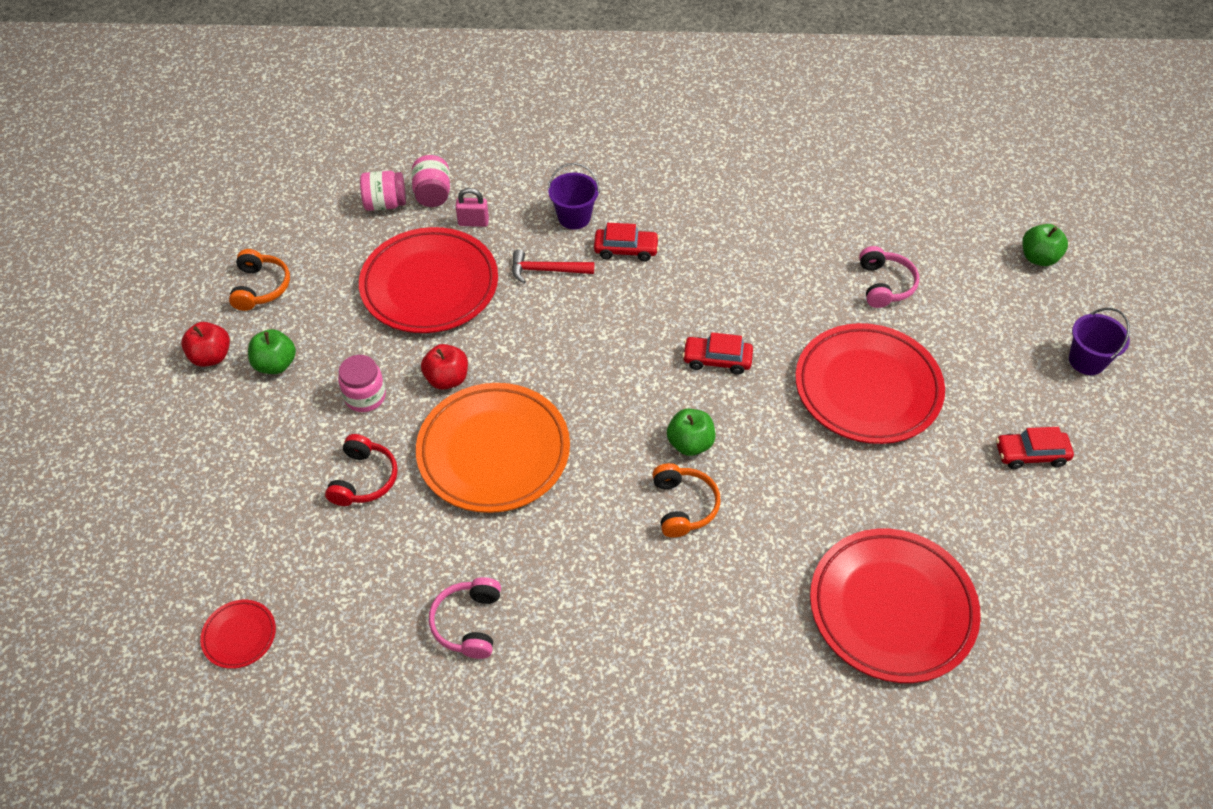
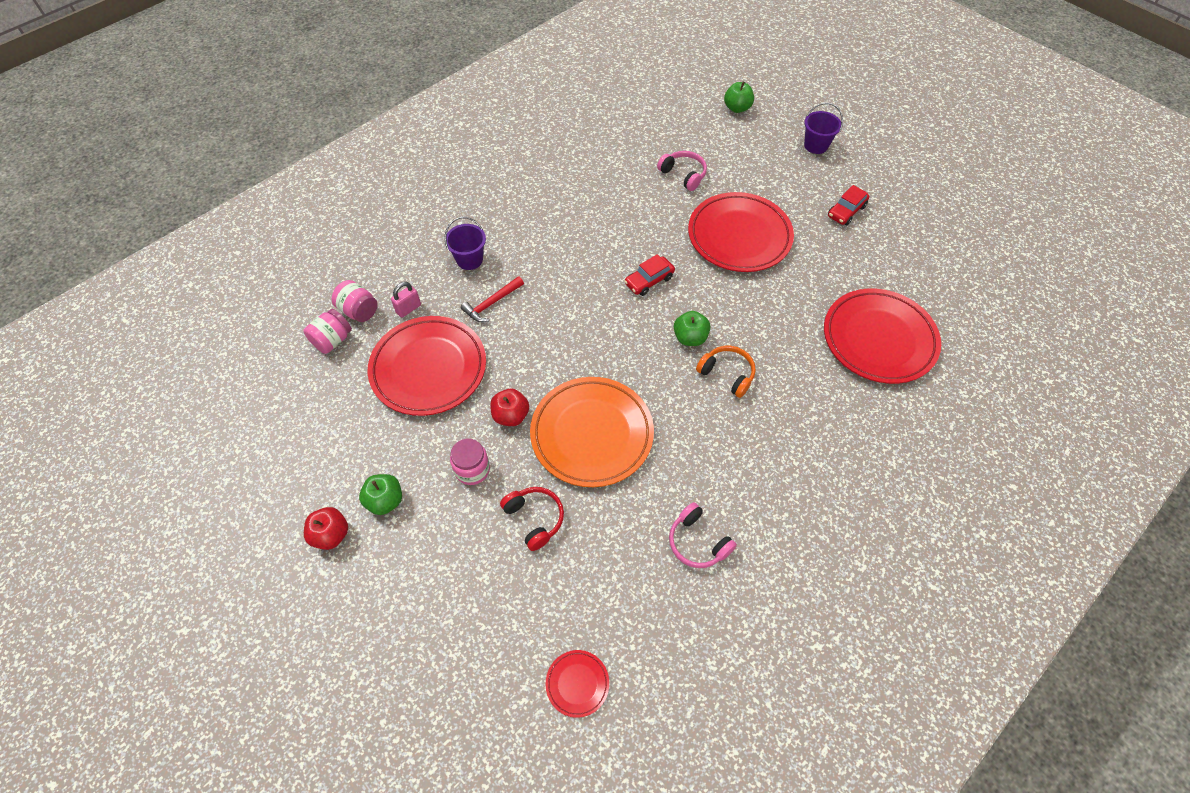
camera: 45 degrees left, 5 degrees up
orange headphones [229,249,290,311] -> none
red car [594,223,659,261] -> none

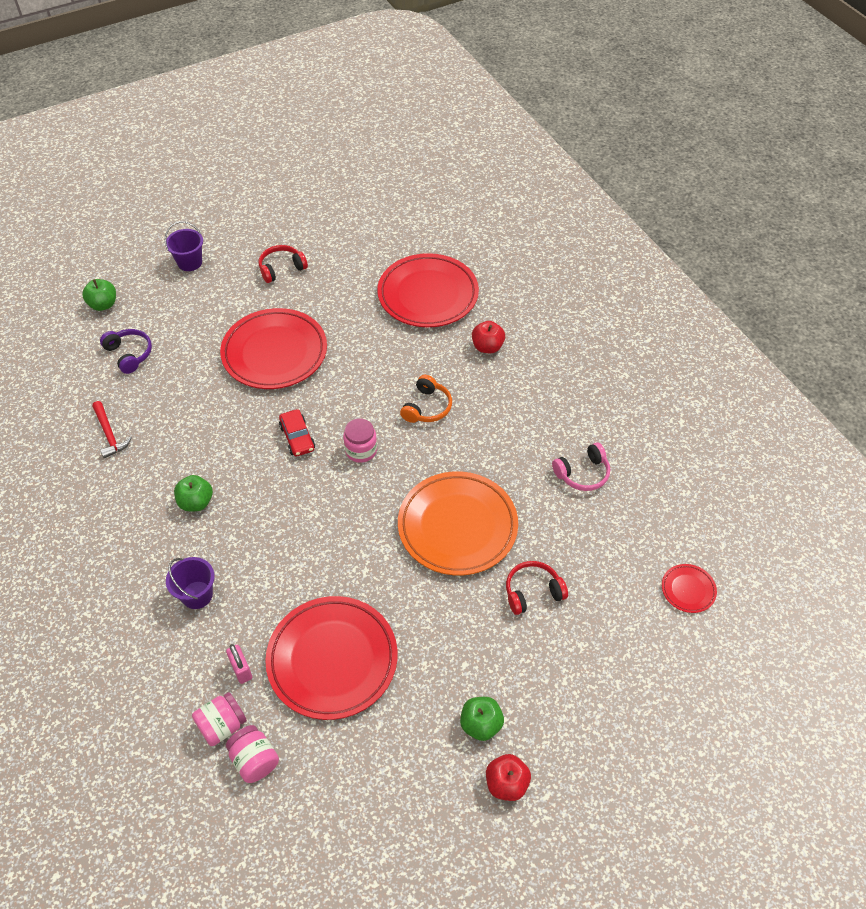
camera: 75 degrees left, 5 degrees down
pink jar [450,438,490,485] -> pink jar moved to [343,418,377,463]
red hammer [461,276,524,322] -> red hammer moved to [92,401,132,458]
red apple [490,389,529,426] -> red apple moved to [472,321,505,353]
pink headphones [657,151,707,191] -> none
green apple [674,311,711,346] -> green apple moved to [174,475,213,511]
orange headphones [696,346,756,398] -> orange headphones turned 150 degrees clockwise [400,375,452,423]
red car [828,185,869,225] -> red headphones [259,245,308,283]
none -> purple headphones [100,329,152,374]

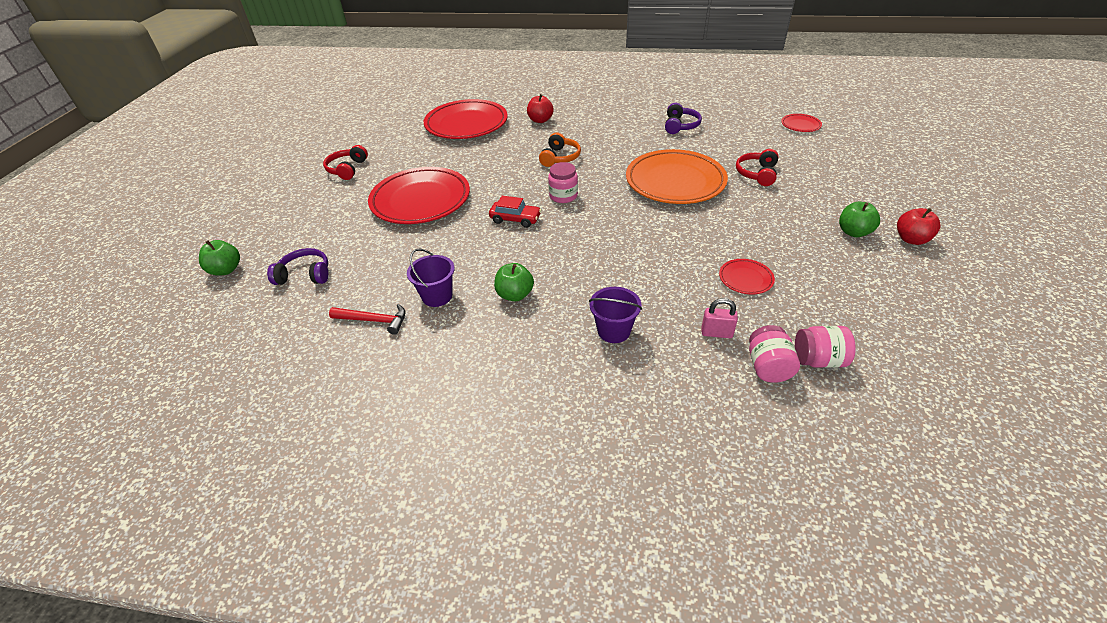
camera: 50 degrees left, 10 degrees down
purple bucket [165,221,203,271] -> purple bucket moved to [407,248,455,307]
red plate [265,596,398,720] -> red plate [719,259,775,294], size x0.44
orange headphones [400,375,452,423] -> orange headphones turned 45 degrees clockwise [539,133,581,167]
pink headphones [552,443,610,491] -> purple headphones [665,103,702,134]

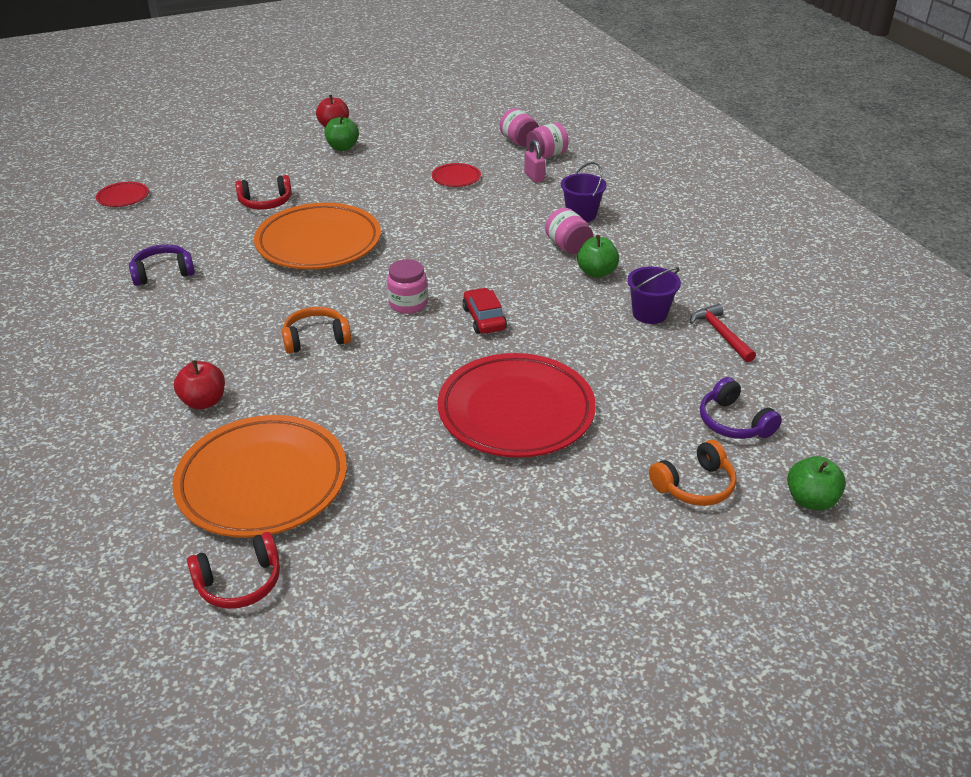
camera: 125 degrees left, 5 degrees down
red headphones [323,145,368,180] -> red headphones moved to [187,532,280,609]
red plate [424,99,508,139] -> orange plate [172,415,347,538]
none -> pink jar [545,208,593,254]
none -> orange headphones [649,440,737,506]

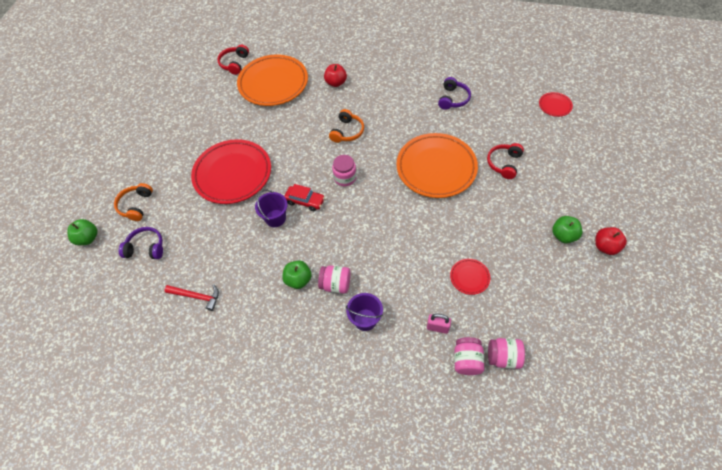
camera: 130 degrees right, 20 degrees up
purple bucket [627,266,681,324] -> purple bucket moved to [255,190,287,227]

